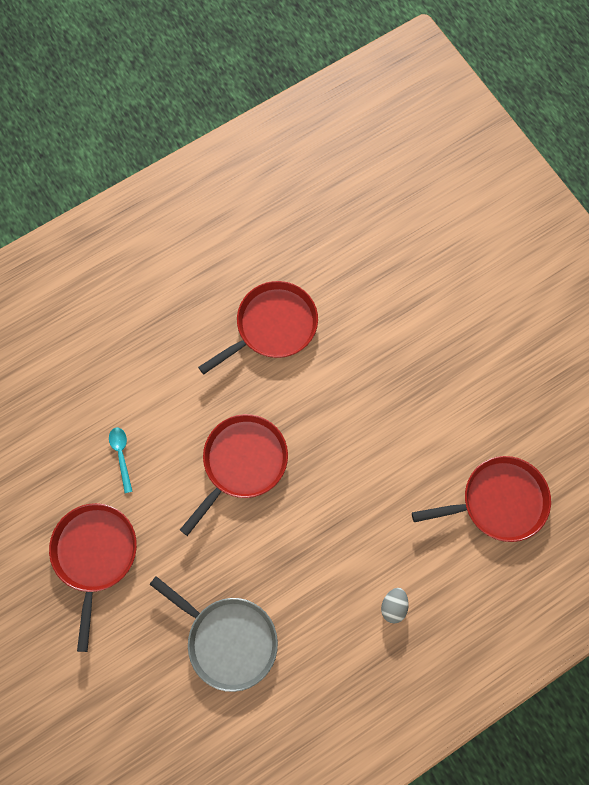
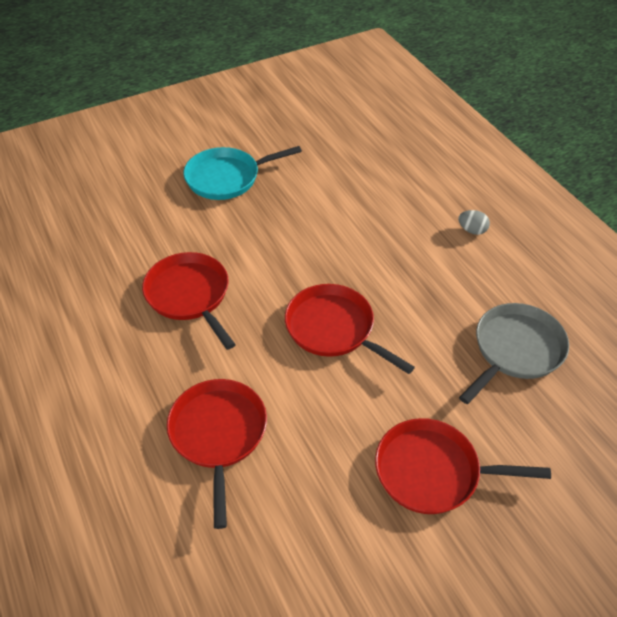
camera: 85 degrees left, 25 degrees down
turquoise spoon [109,427,133,493] -> none
red pan [412,456,551,542] -> red pan moved to [167,379,267,529]
none -> turquoise pan [183,146,302,200]

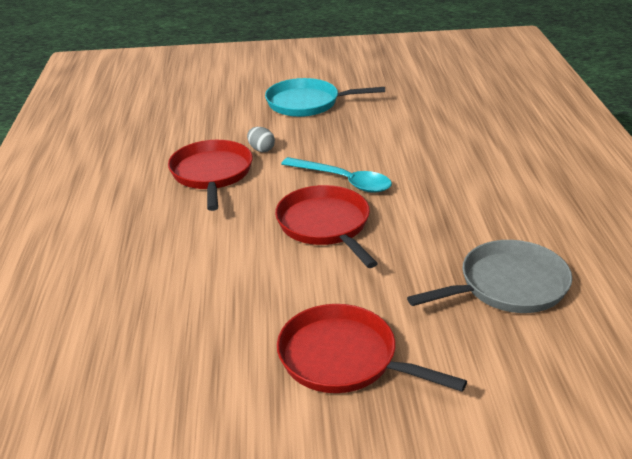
camera: 25 degrees right, 15 degrees down
red pan [167,379,267,529] -> none
grey egg [458,210,490,235] -> grey egg moved to [247,127,275,152]
none -> turquoise spoon [281,157,392,193]

